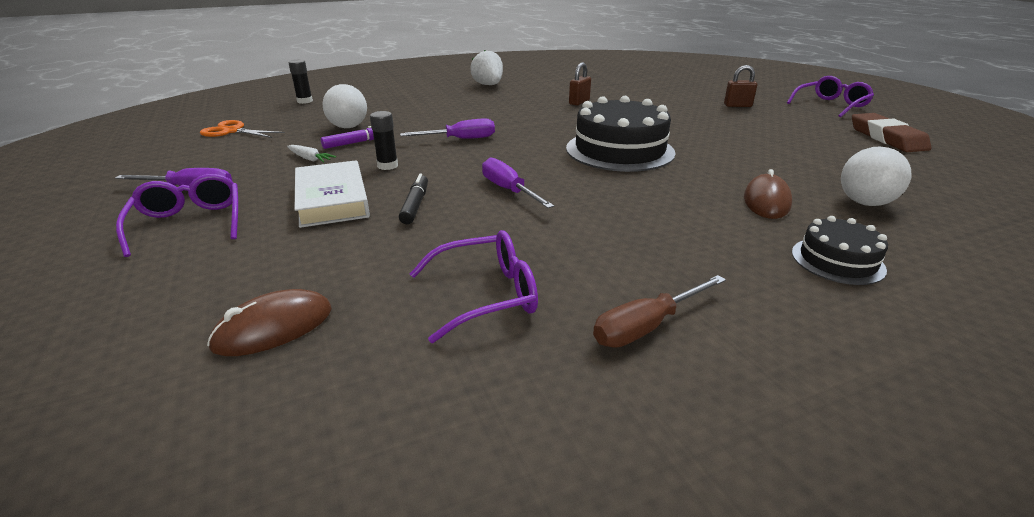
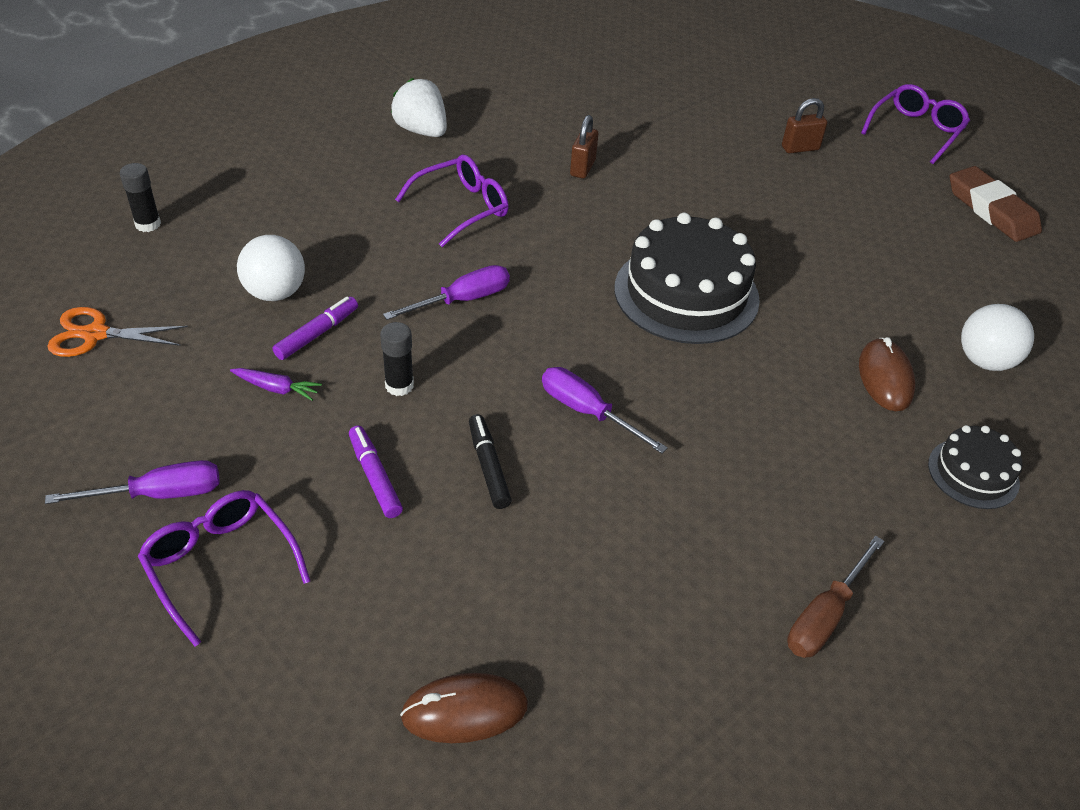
camera: 20 degrees left, 15 degrees up
brown mouse [207,289,332,356] -> brown mouse turned 45 degrees clockwise [400,673,528,743]
white carrot [287,145,336,162] -> purple carrot [230,368,322,401]
white book [295,160,370,228] -> purple marker [349,426,403,518]
purple glasses [410,230,538,343] -> purple glasses moved to [395,155,509,247]

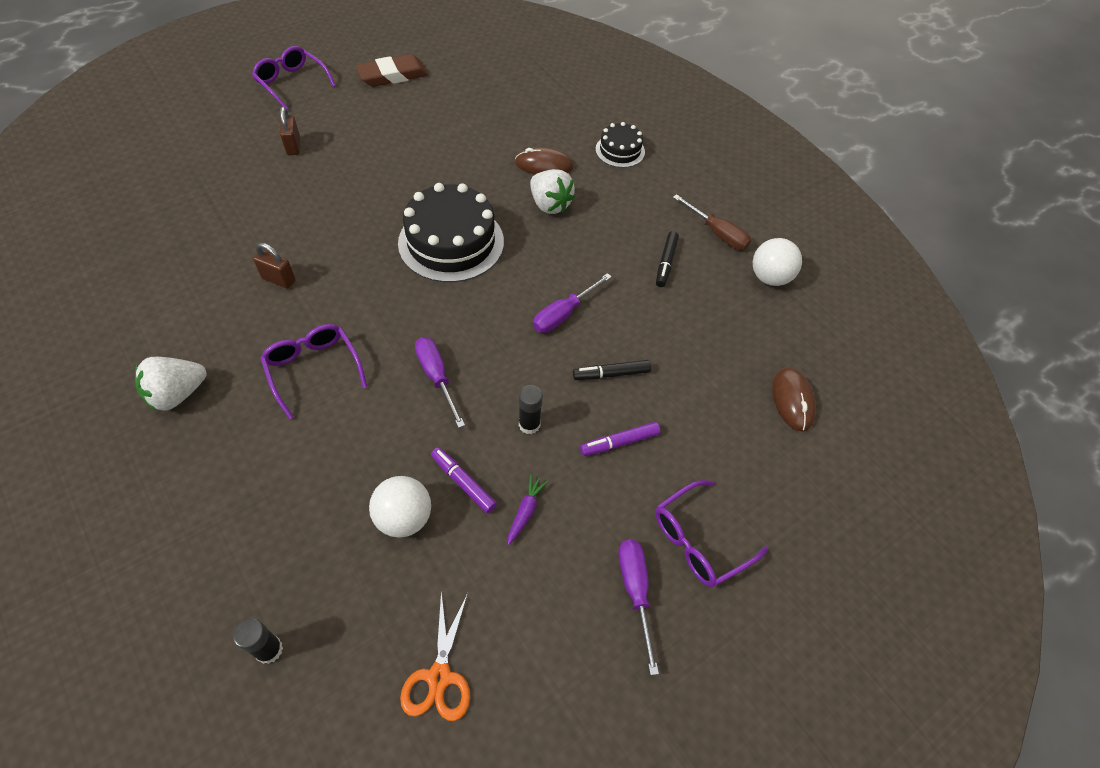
camera: 85 degrees left, 10 degrees up
white ball [961,304,1034,371] -> white ball moved to [753,238,802,286]
none -> white strawberry [530,169,575,214]
none -> black marker [656,231,679,287]

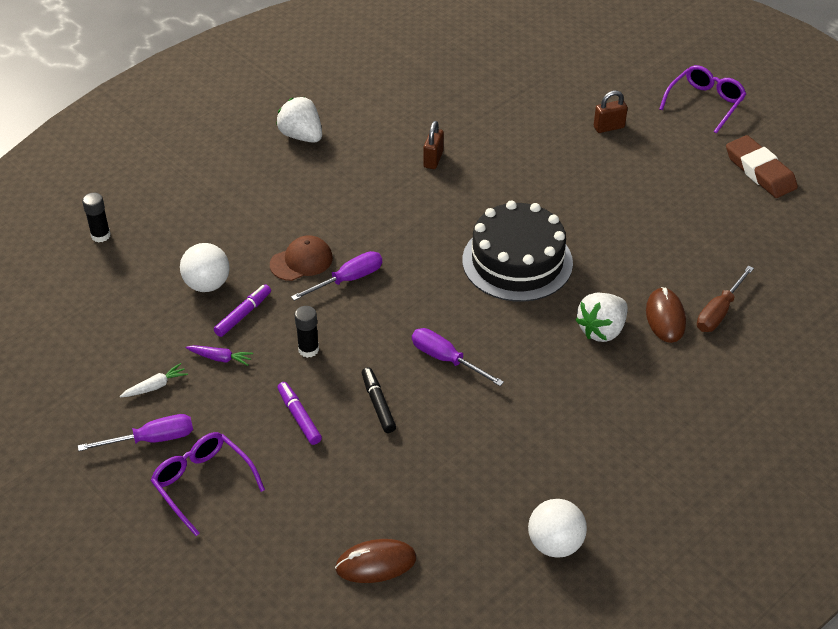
camera: 85 degrees right, 10 degrees down
purple glasses [260,324,367,419] -> none
orange scissors [400,591,470,721] -> none
black cake [596,122,645,168] -> none
black marker [656,231,679,287] -> none
brown screwdriver [673,194,751,250] -> brown screwdriver moved to [697,266,754,332]
none -> white carrot [120,363,188,397]
none -> brown cap [270,235,333,281]

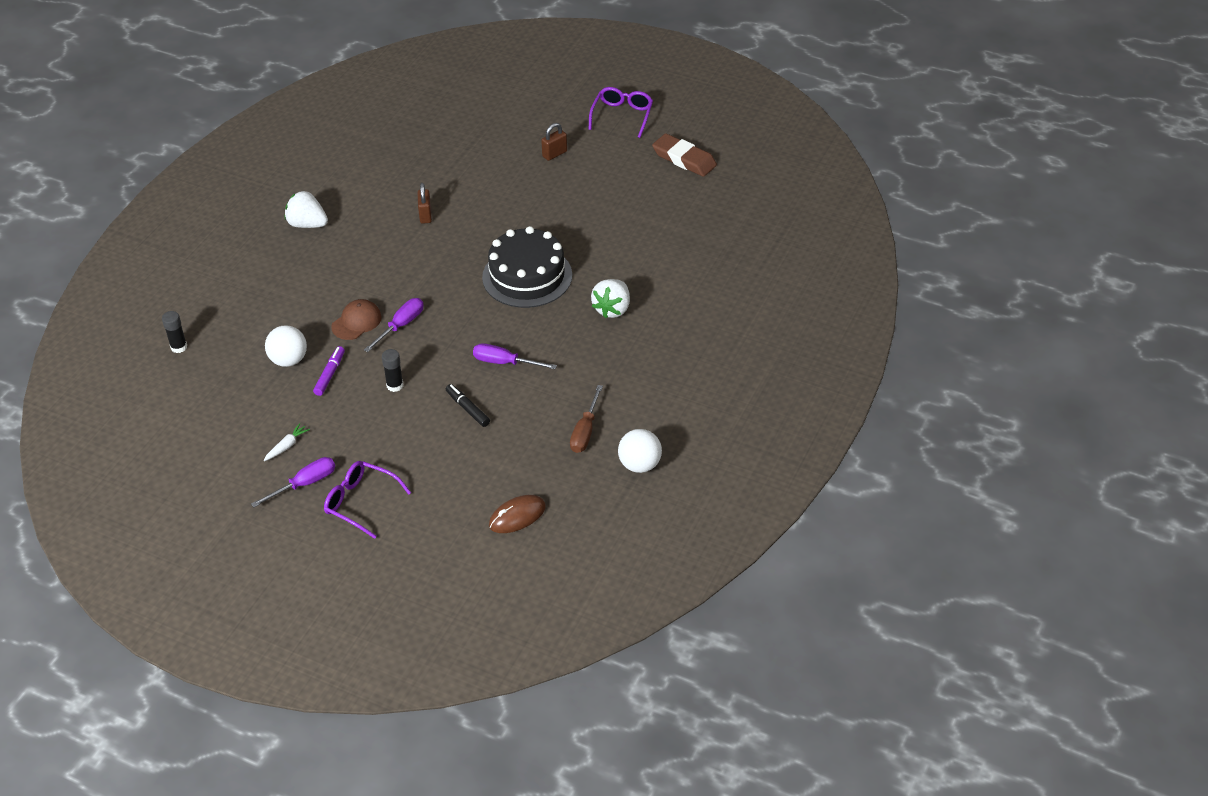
camera: 20 degrees left, 0 degrees up
purple carrot [186,345,253,366] -> none
purple marker [277,382,322,445] -> none
brown mouse [646,287,686,343] -> none
brown screwdriver [697,266,754,332] -> brown screwdriver moved to [570,385,603,453]

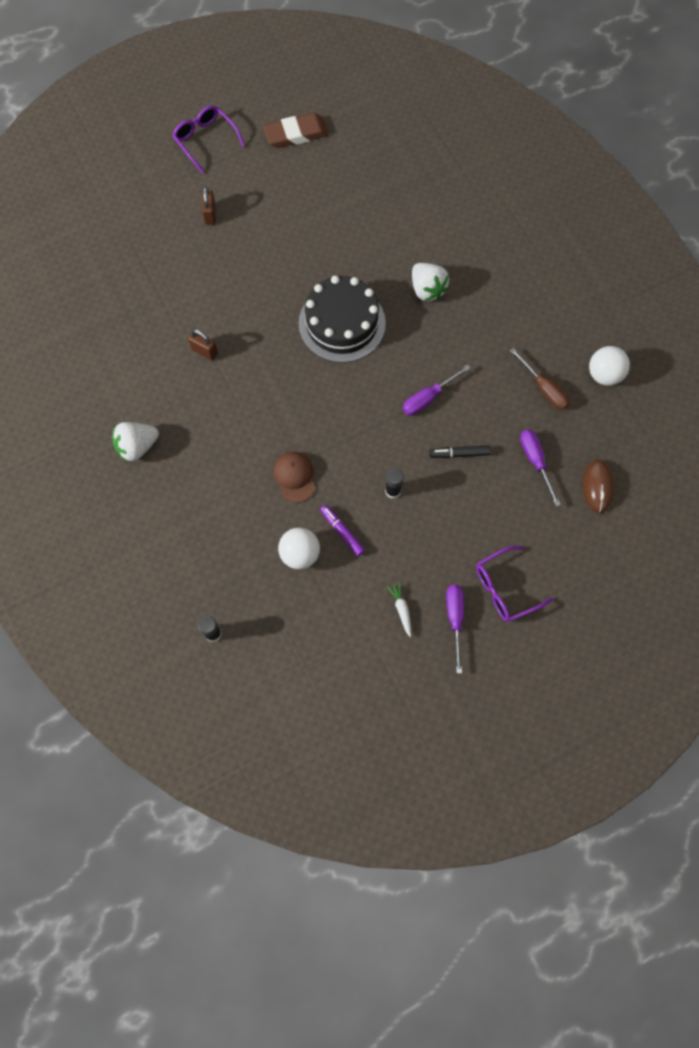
camera: 55 degrees left, 25 degrees up
purple screwdriver [364,298,424,352] -> purple screwdriver moved to [520,429,561,506]

